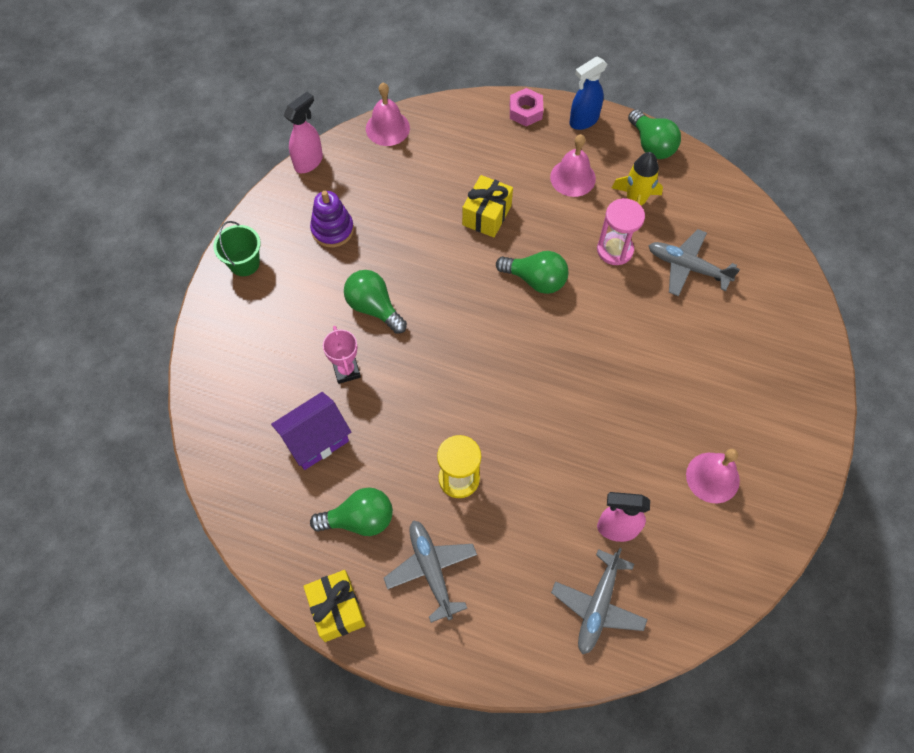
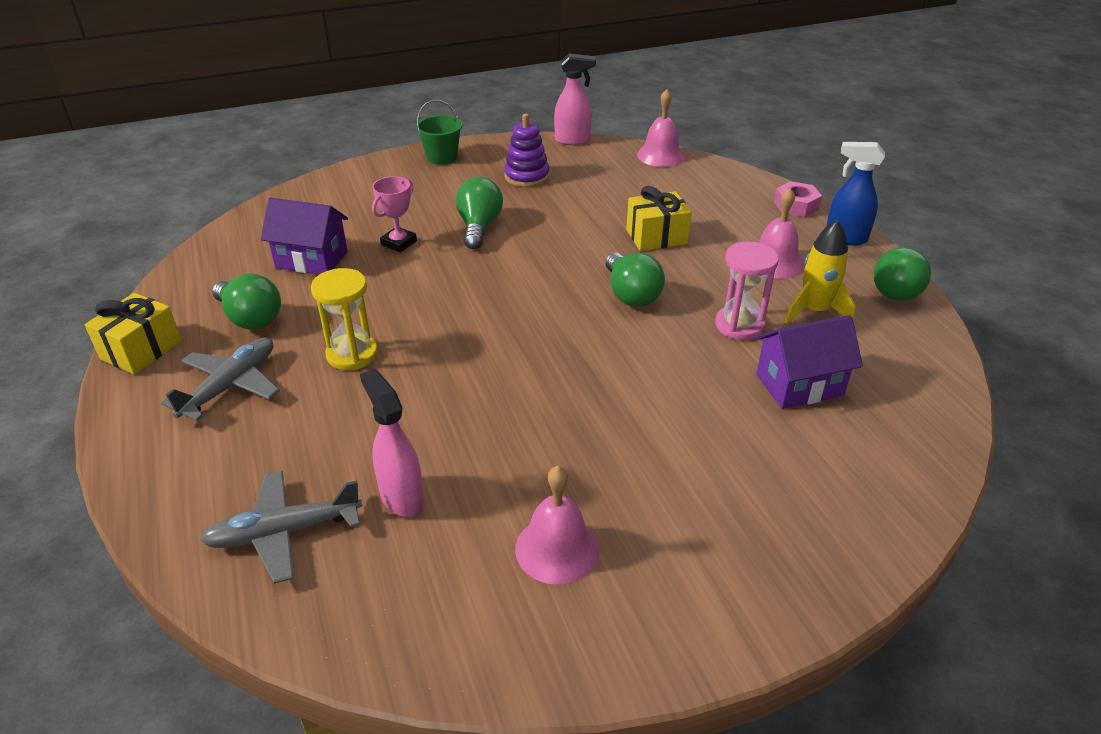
camera: 50 degrees right, 25 degrees down
grey plane [648,229,740,296] -> purple house [756,315,863,409]

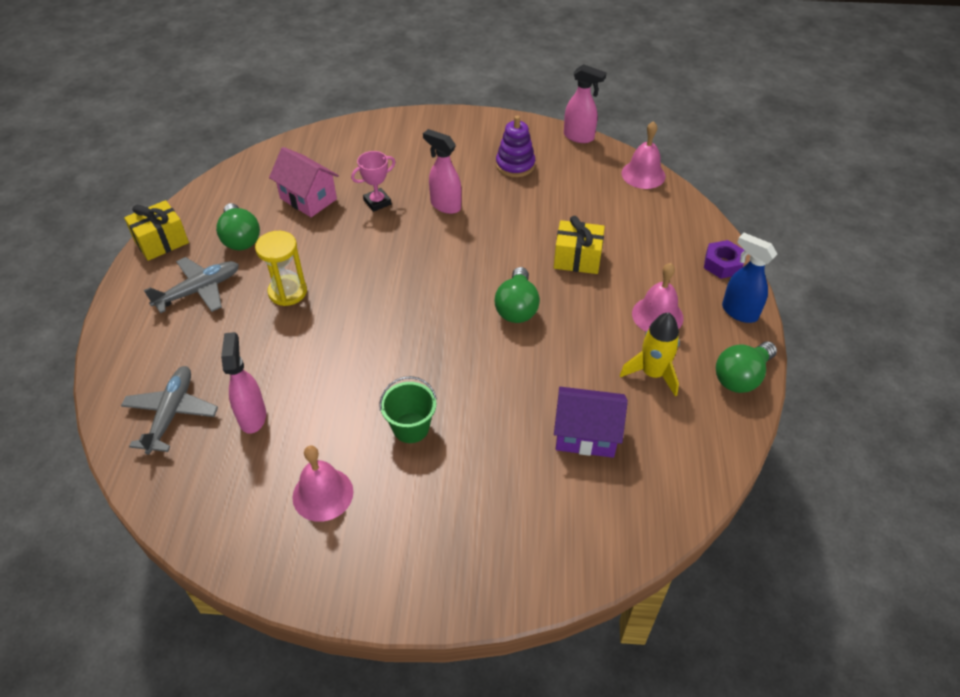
camera: 25 degrees right, 10 degrees up
grey plane [200,471,362,584] -> grey plane turned 90 degrees clockwise [121,366,218,455]
purple house [261,197,348,275] -> pink house [269,147,339,217]
green bucket [416,100,462,165] -> green bucket moved to [379,376,437,443]
green light bulb [456,177,503,249] -> pink spray bottle [423,129,462,214]
pink hourglass [715,242,779,340] -> none
pink nut [774,181,822,217] -> purple nut [704,240,744,279]

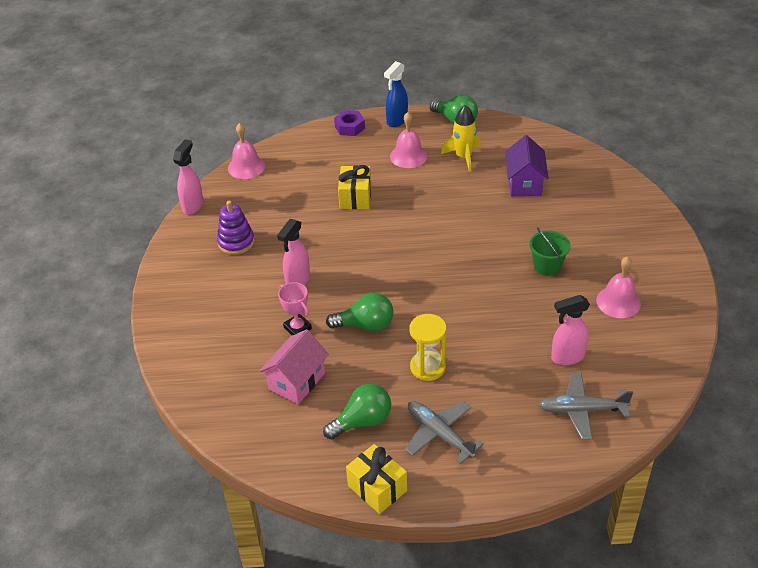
camera: 95 degrees left, 5 degrees down
green light bulb [495,267,540,323] -> green light bulb moved to [326,293,393,332]

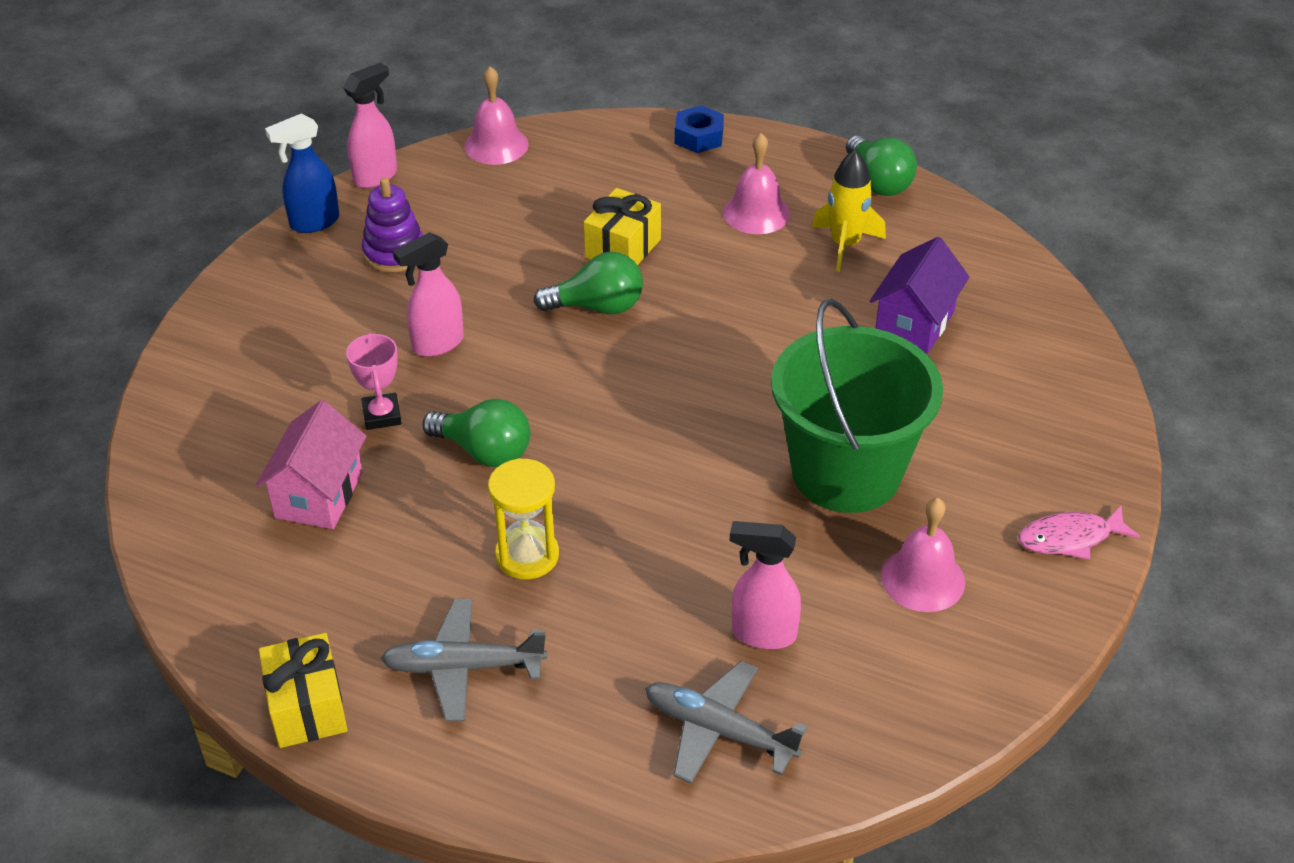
camera: 25 degrees right, 0 degrees up
pink house [260,329,329,404] -> pink house turned 45 degrees counterclockwise [256,400,367,529]
green light bulb [323,384,391,440] -> green light bulb moved to [533,252,643,314]
purple nut [334,110,365,136] -> blue nut [674,105,724,153]
blue spray bottle [384,61,408,127] -> blue spray bottle moved to [265,113,339,233]
grey plane [405,401,484,464] -> grey plane turned 75 degrees counterclockwise [381,599,547,721]
green bucket [529,227,571,276] -> green bucket [771,299,943,513], size x2.17
none -> pink fish [1019,506,1140,560]

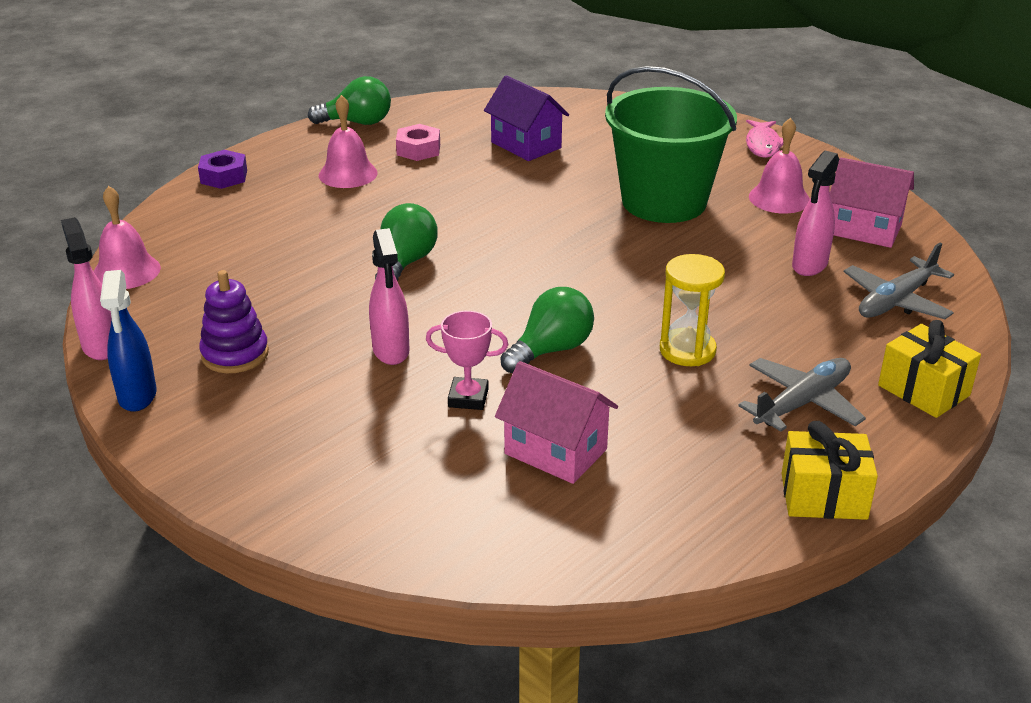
camera: 70 degrees left, 10 degrees down
grey plane [381,599,547,721] -> grey plane turned 150 degrees counterclockwise [738,358,866,432]
yellow gift [584,188,661,265] -> yellow gift moved to [878,320,981,418]
blue nut [674,105,724,153] -> purple nut [198,150,247,189]
yellow rocket [812,150,886,272] -> pink nut [396,124,440,161]
none -> pink house [830,158,914,248]

